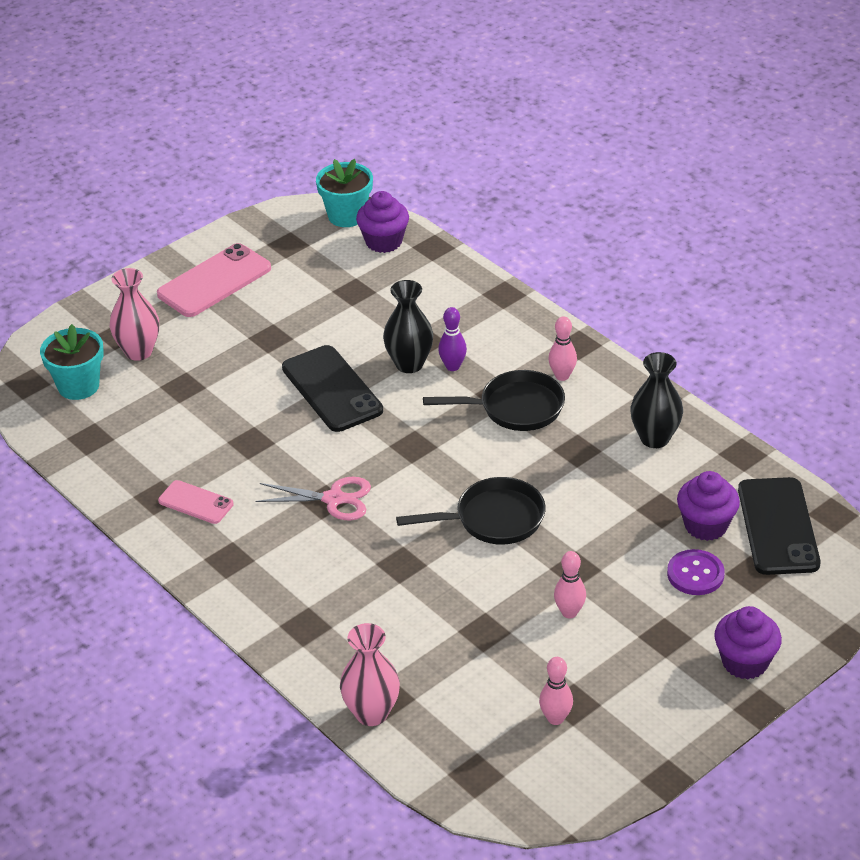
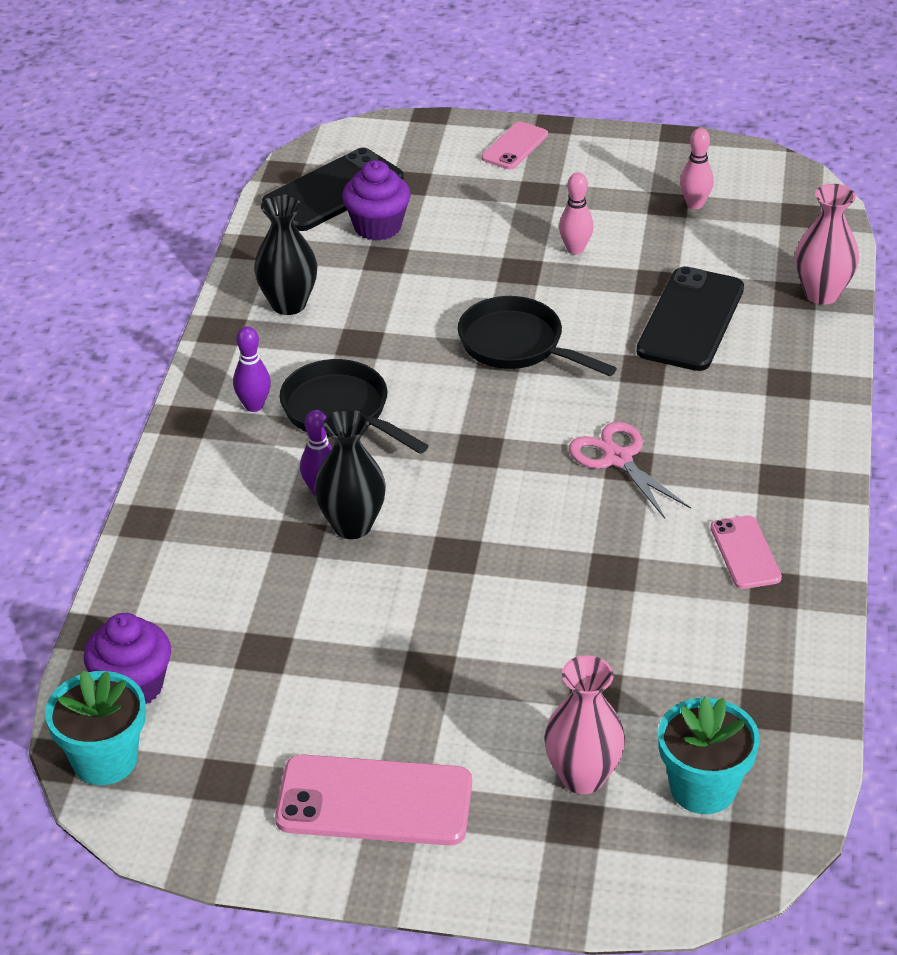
camera: 130 degrees left, 0 degrees up
black phone [282,345,383,432] -> black phone moved to [636,266,744,371]
pink bowling pin [548,316,577,381] -> purple bowling pin [233,326,271,412]
purple button [667,549,725,595] -> none
purple cupcake [714,606,782,679] -> pink phone [482,121,548,169]

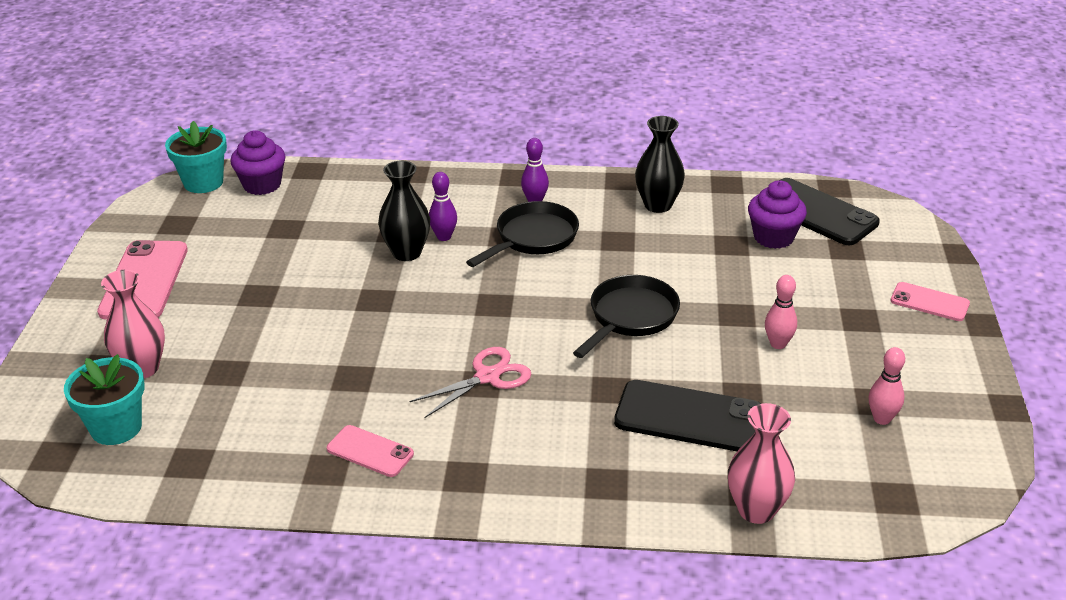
camera: 85 degrees right, 5 degrees down
pink phone [710,515,782,589] -> pink phone turned 45 degrees clockwise [327,425,414,477]

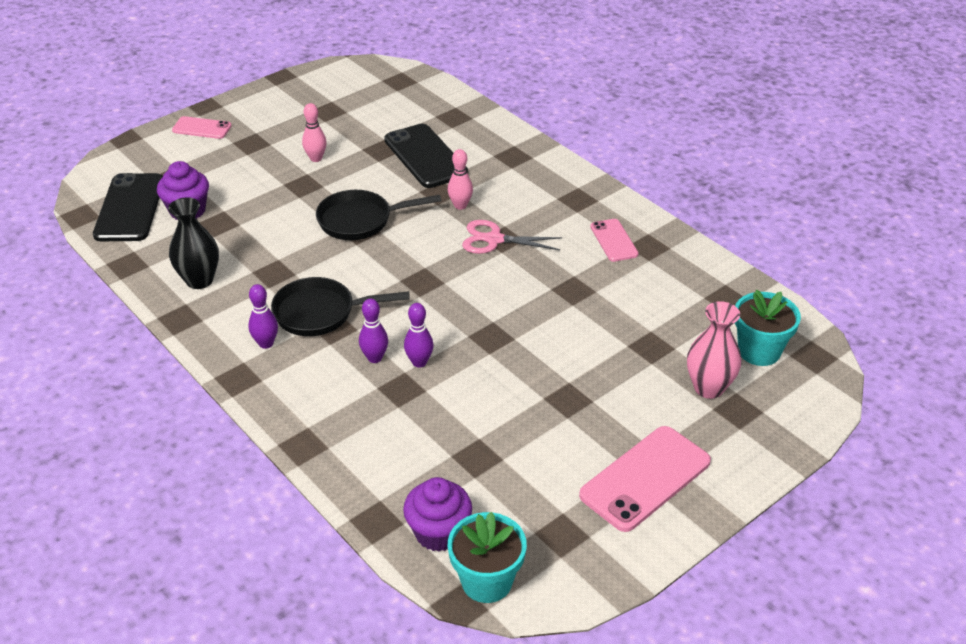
camera: 135 degrees left, 5 degrees up
black vase [378,161,430,261] -> purple bowling pin [404,303,434,368]
pink vase [728,403,795,524] -> none
pink bowling pin [869,347,905,425] -> pink bowling pin moved to [448,149,473,210]
pink phone [891,282,970,321] -> pink phone turned 60 degrees counterclockwise [172,116,232,139]

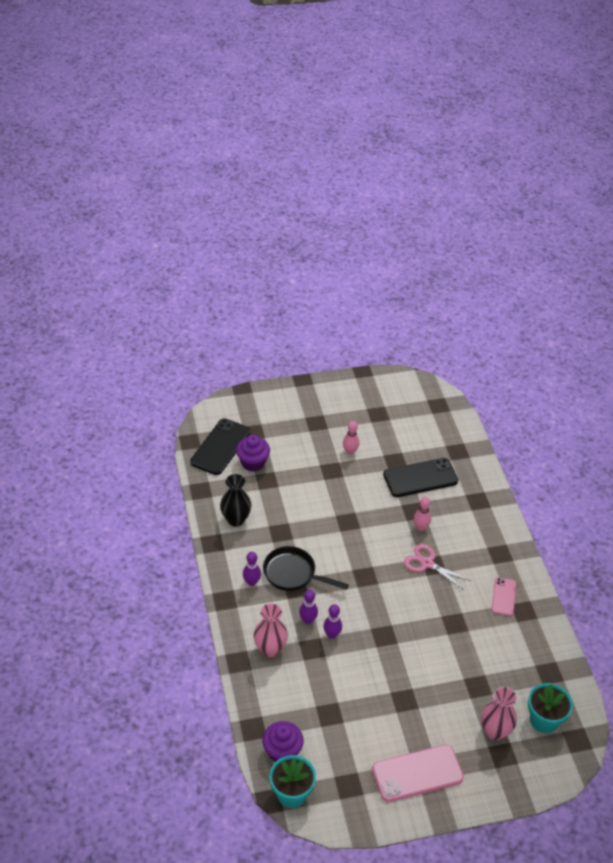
camera: 25 degrees right, 5 degrees up
pink phone [172,116,232,139] -> none
black pan [316,190,441,240] -> none
black phone [384,124,468,188] -> black phone turned 75 degrees clockwise [383,458,459,497]
none -> pink vase [254,604,288,657]

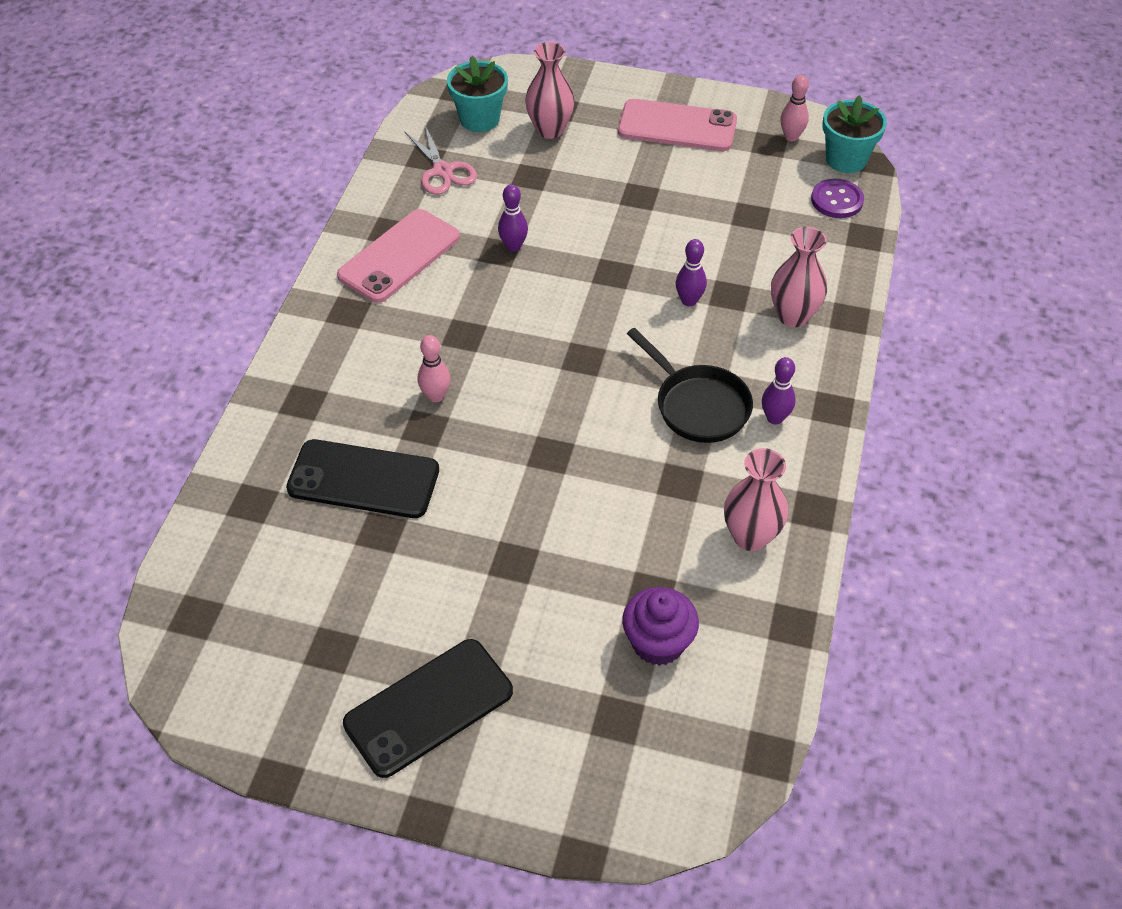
camera: 150 degrees left, 5 degrees up
black phone [190,418,250,475] -> black phone moved to [343,639,513,778]
black vase [220,474,251,527] -> pink vase [724,448,788,551]
purple cupcake [262,721,304,762] -> purple button [811,179,864,218]
purple bowling pin [299,590,318,624] -> purple bowling pin moved to [498,184,528,252]
pink bowling pin [343,421,359,455] -> pink bowling pin moved to [780,75,809,141]
pink scissors [404,544,471,590] -> pink scissors moved to [404,125,477,195]
pink phone [492,577,516,616] -> pink phone [337,209,460,303], size x1.77

